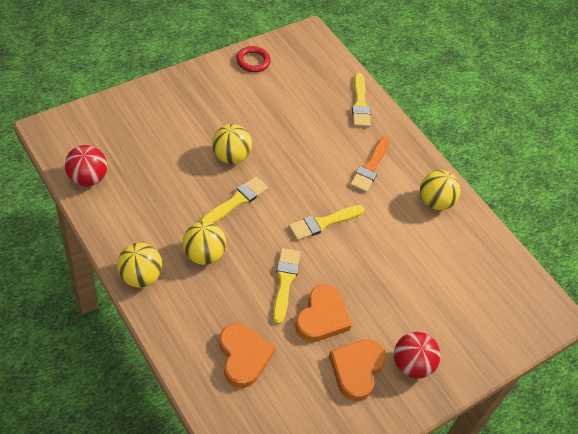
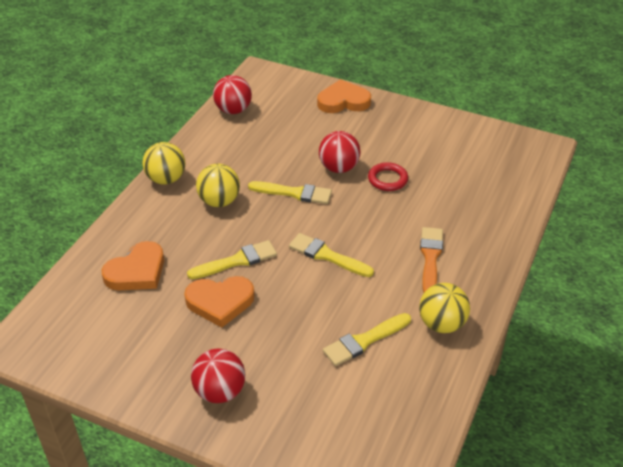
camera: 65 degrees right, 10 degrees down
yellow ball [212,124,252,164] -> red ball [319,131,361,173]
red ring [236,46,271,72] -> red ring moved to [368,162,408,191]
orange heart [329,339,387,401] -> orange heart moved to [317,79,371,113]
orange brush [350,137,390,193] -> orange brush turned 105 degrees clockwise [420,227,443,293]
yellow brush [352,73,371,127] -> yellow brush moved to [323,313,411,366]

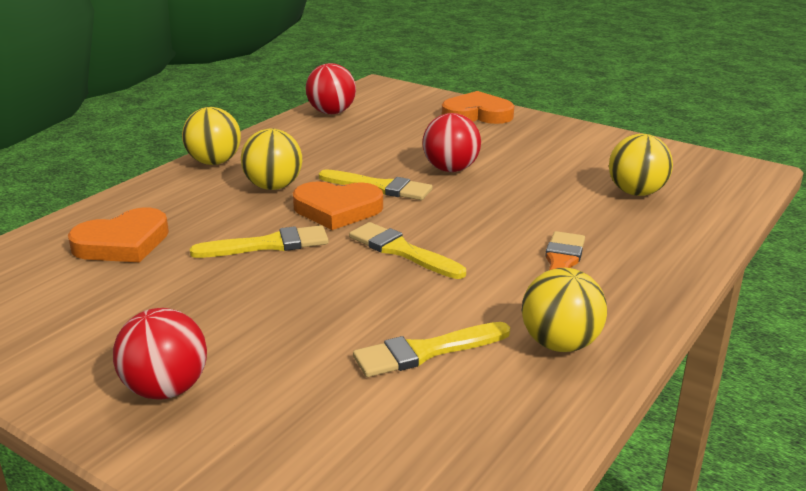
camera: 10 degrees right, 15 degrees down
orange heart [184,276,255,328] -> orange heart moved to [293,181,383,230]
red ring [368,162,408,191] -> none
none -> yellow ball [609,134,673,196]

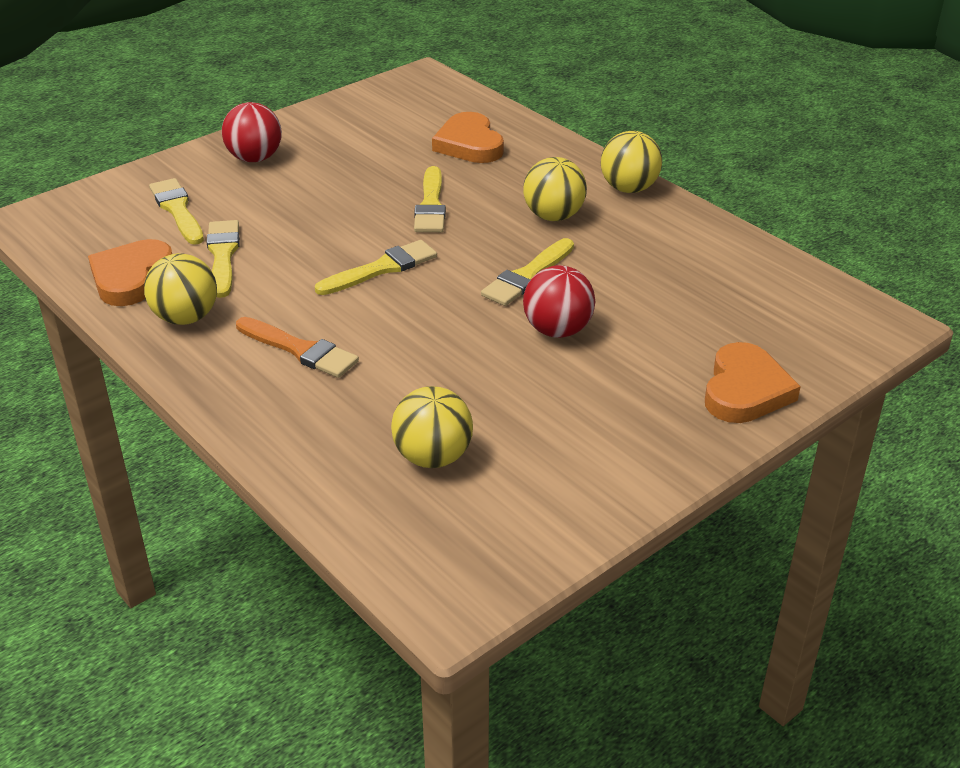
camera: 105 degrees right, 10 degrees up
orange heart [293,181,383,230] -> orange heart moved to [88,239,172,306]
red ball [306,63,356,114] -> none
none -> yellow brush [149,178,204,245]

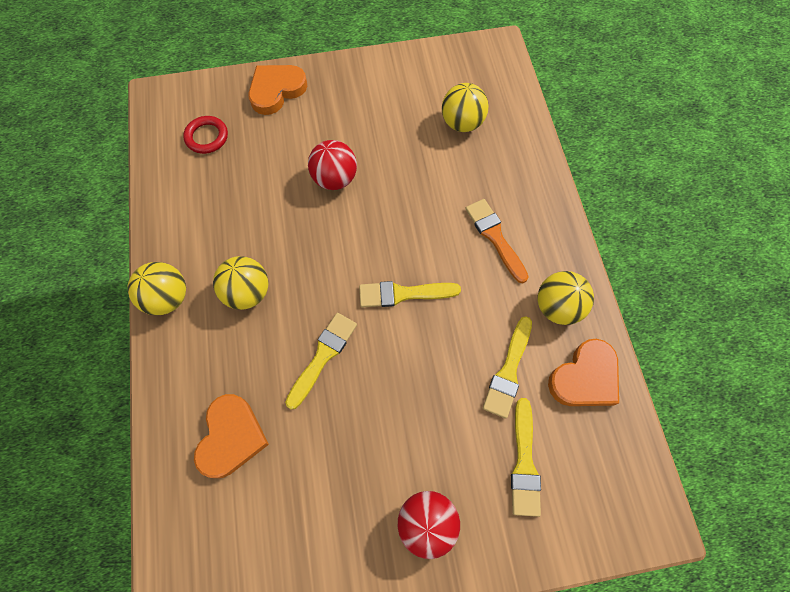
camera: 150 degrees left, 30 degrees up
yellow brush [481,238,574,306] -> none
none -> red ring [183,116,228,154]

